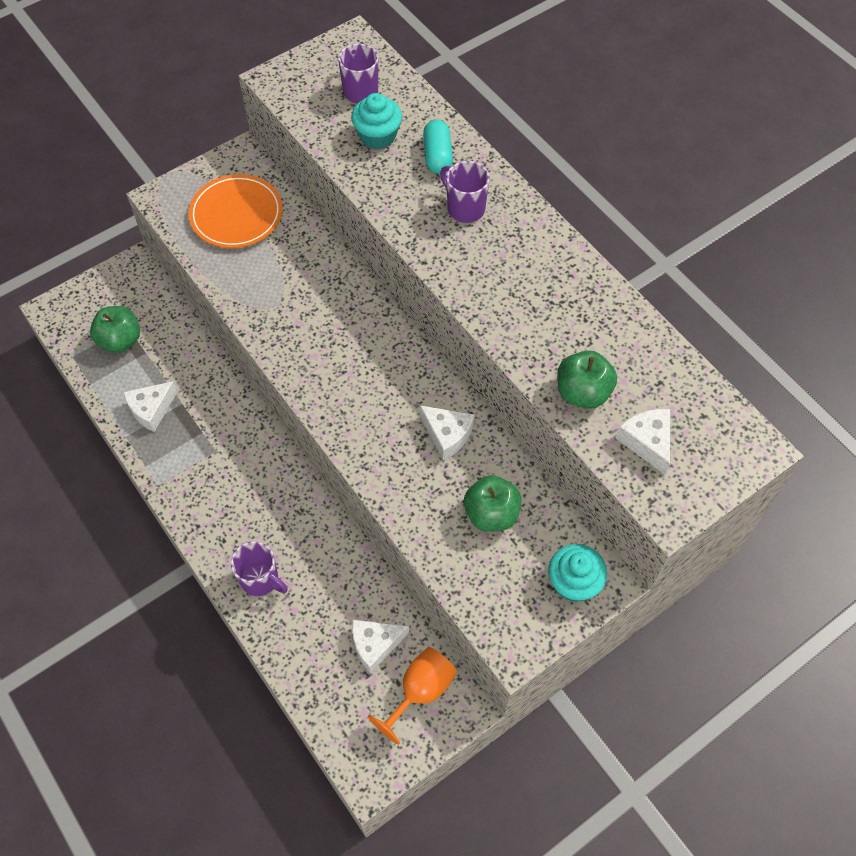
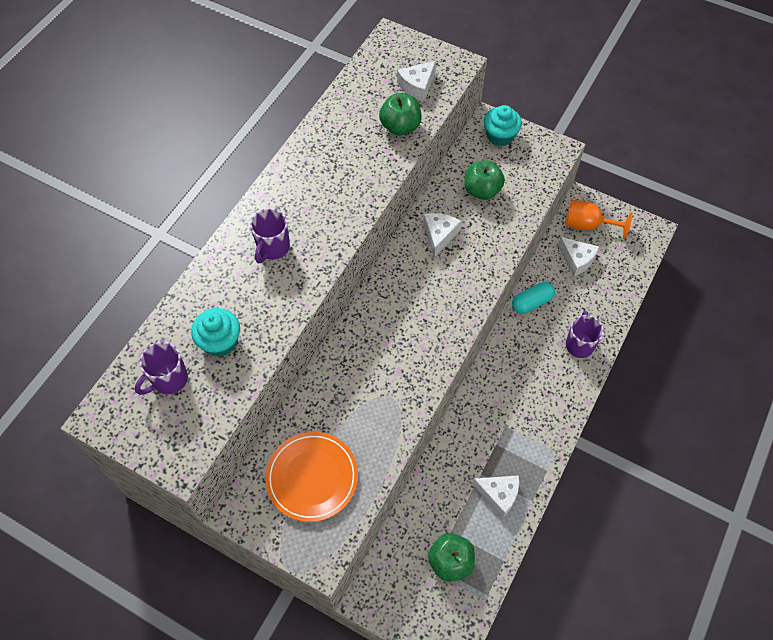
camera: 115 degrees left, 0 degrees up
turquoise capsule [423,120,453,174] -> turquoise capsule moved to [512,282,555,314]

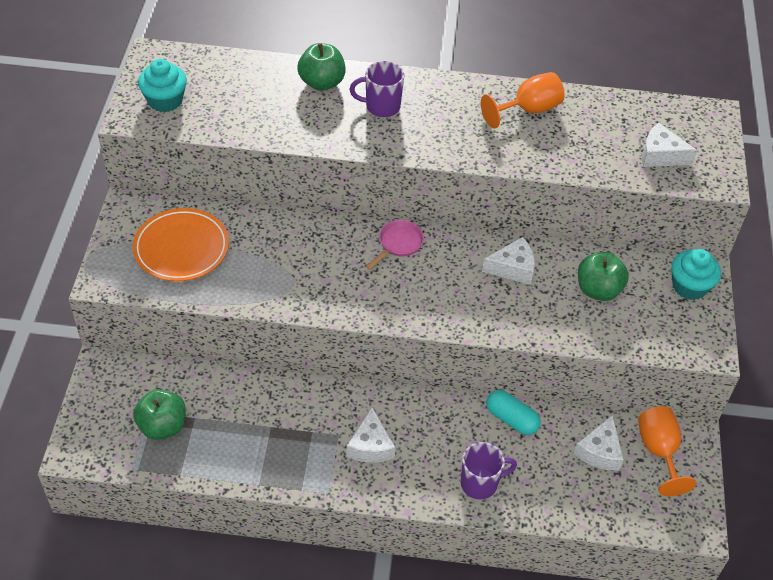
camera: 65 degrees right, 10 degrees down
purple mug [135,342,188,395] -> none
turquoise cupcake [191,308,240,357] -> turquoise cupcake moved to [138,59,187,112]
green apple [379,93,422,136] -> green apple moved to [297,43,346,91]
white cheese [472,475,519,518] -> white cheese moved to [347,407,395,463]
none -> pink pan [366,220,424,270]
none -> orange goblet [481,72,564,129]

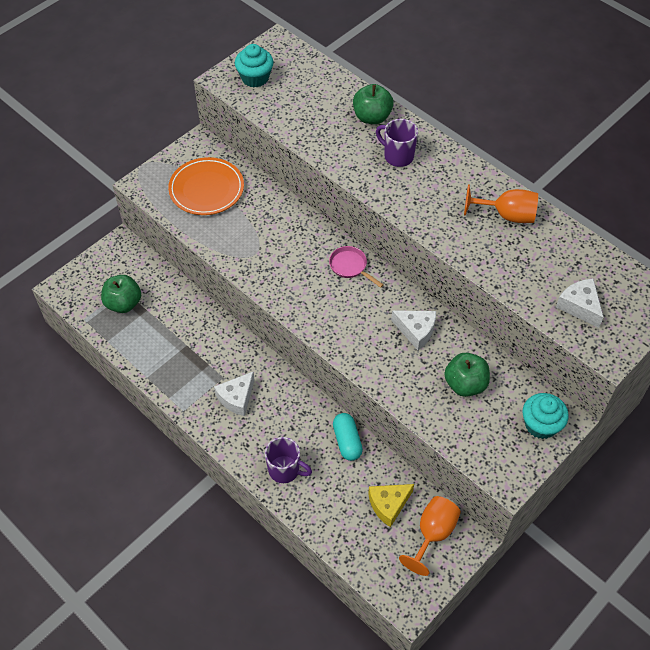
camera: 40 degrees right, 5 degrees up
pink pan [366,220,424,270] -> pink pan turned 120 degrees counterclockwise [329,246,384,288]
white cheese [574,415,624,471] -> yellow cheese [368,484,414,527]

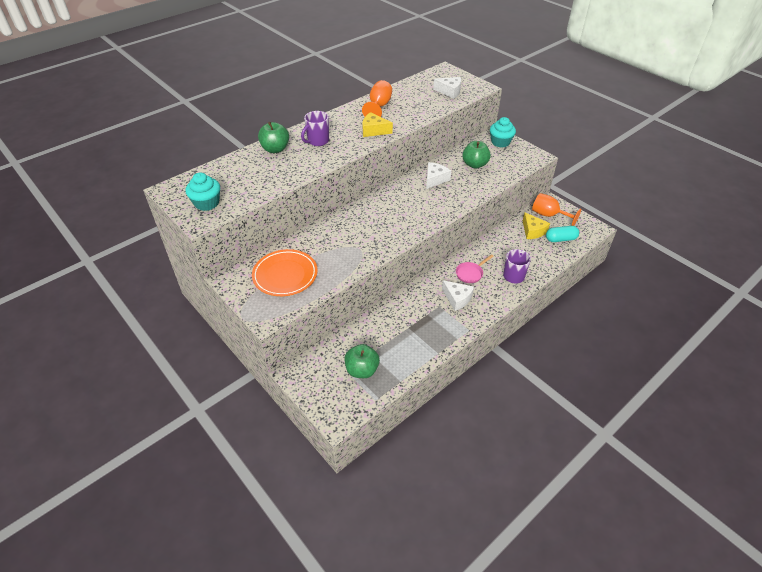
camera: 85 degrees left, 10 degrees down
pink pan [329,246,384,288] -> pink pan moved to [456,254,494,283]
turquoise capsule [333,413,363,461] -> turquoise capsule moved to [546,226,579,242]
white cheese [556,279,604,328] -> white cheese turned 135 degrees counterclockwise [433,77,461,99]
none -> yellow cheese [362,112,393,137]

